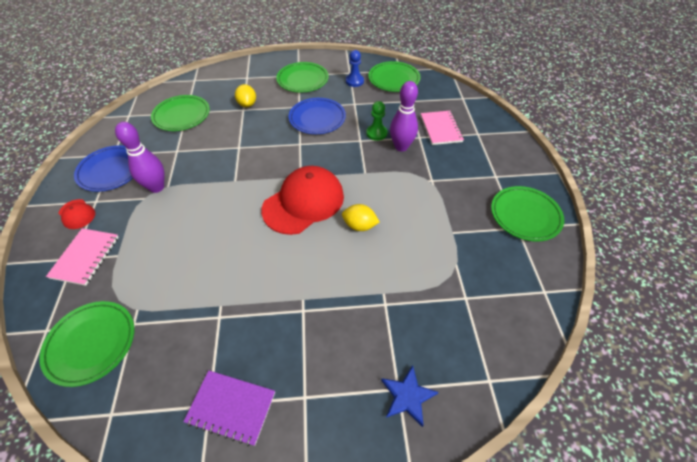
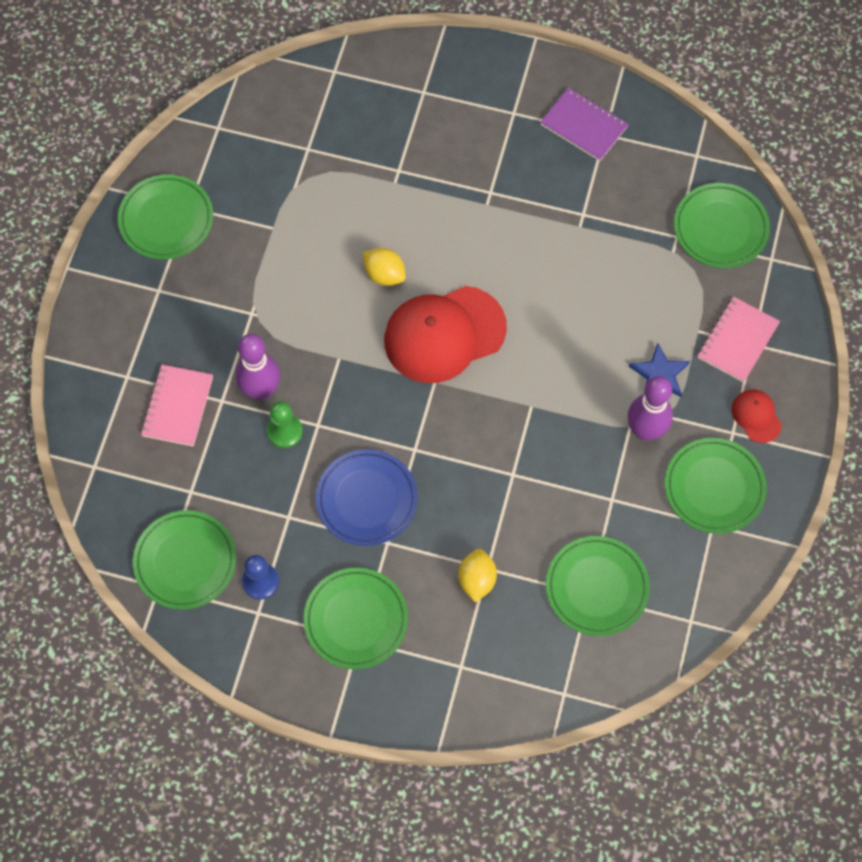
camera: 160 degrees left, 15 degrees up
blue plate [74,145,133,192] -> green plate [665,438,767,534]
blue star [381,365,439,427] -> blue star moved to [629,343,690,397]

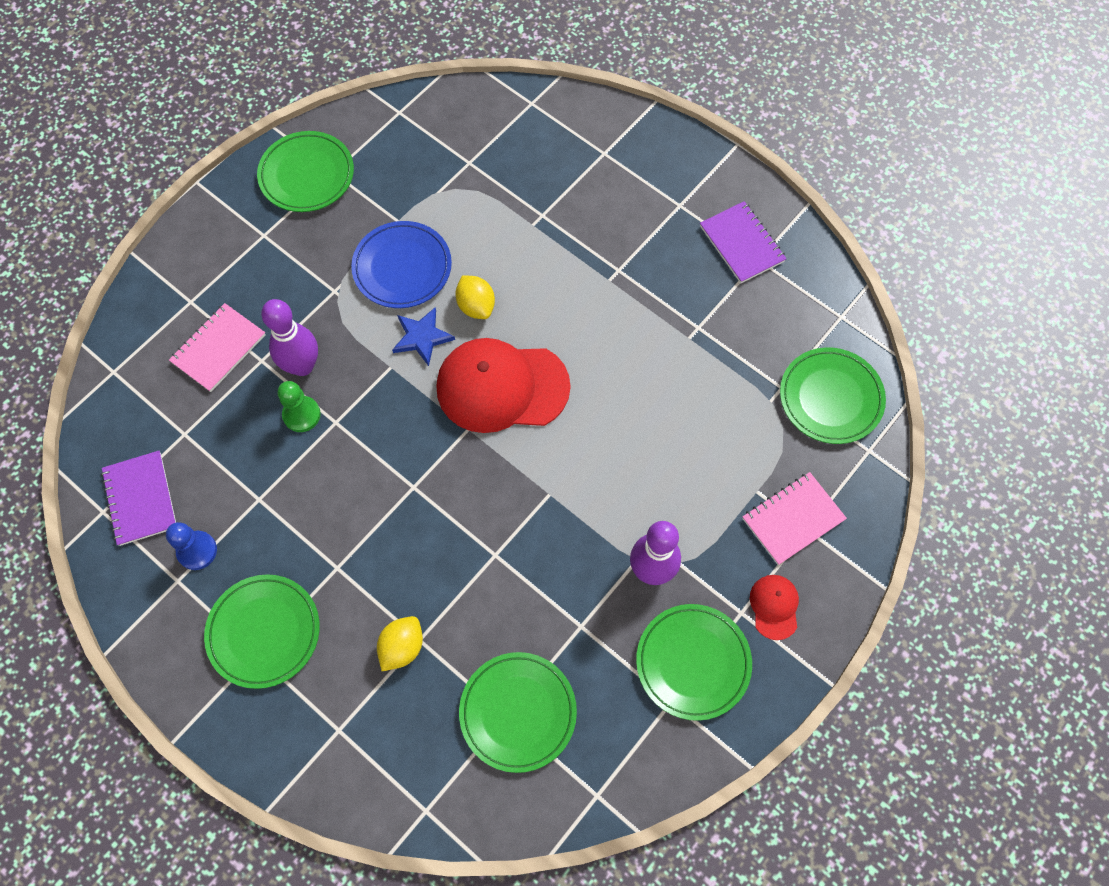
camera: 25 degrees right, 0 degrees up
green plate [133,510,236,610] -> purple notebook [101,451,176,546]
blue plate [316,449,418,546] -> blue plate moved to [351,221,452,308]
blue star [629,343,690,397] -> blue star moved to [392,307,455,366]

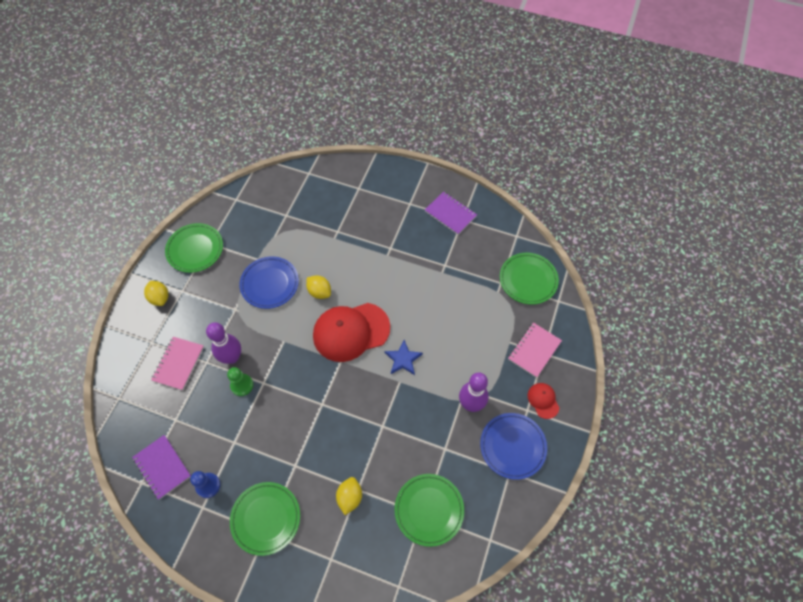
camera: 20 degrees left, 5 degrees down
blue star [392,307,455,366] -> blue star moved to [384,340,423,375]
green plate [636,604,752,721] -> blue plate [480,413,547,480]
none -> yellow lemon [144,281,168,306]

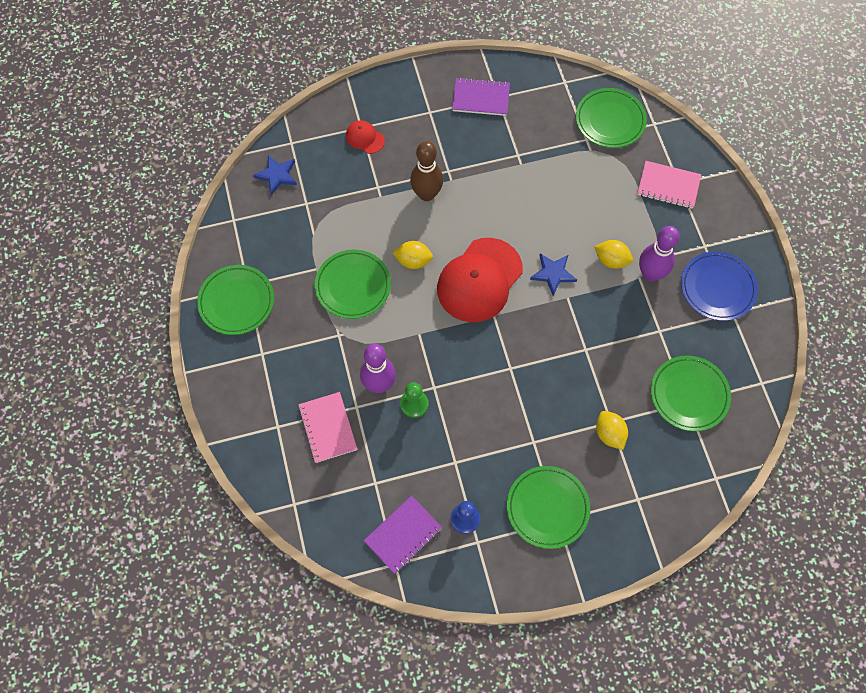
camera: 35 degrees left, 5 degrees up
purple notebook [132,435,191,500] -> purple notebook turned 60 degrees counterclockwise [364,496,442,574]
yellow lemon [144,281,168,306] -> yellow lemon moved to [594,240,633,269]
blue plate [239,257,299,309] -> green plate [315,250,391,319]
pink notebook [508,322,562,378] -> pink notebook turned 75 degrees counterclockwise [637,161,701,209]
red cap [528,383,559,419] -> red cap moved to [346,120,385,154]
none -> blue star [253,155,297,195]
none -> brown bowling pin [410,141,443,201]

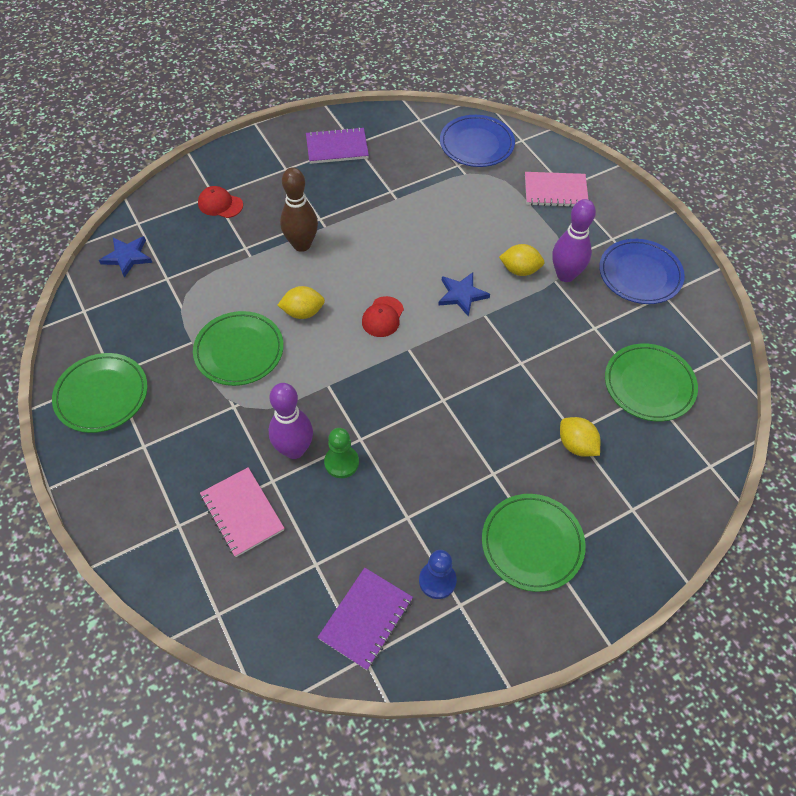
camera: 15 degrees left, 10 degrees down
red cap [437,238,523,322] -> red cap [362,296,404,337], size x0.45
green plate [576,88,647,148] -> blue plate [440,115,515,167]

